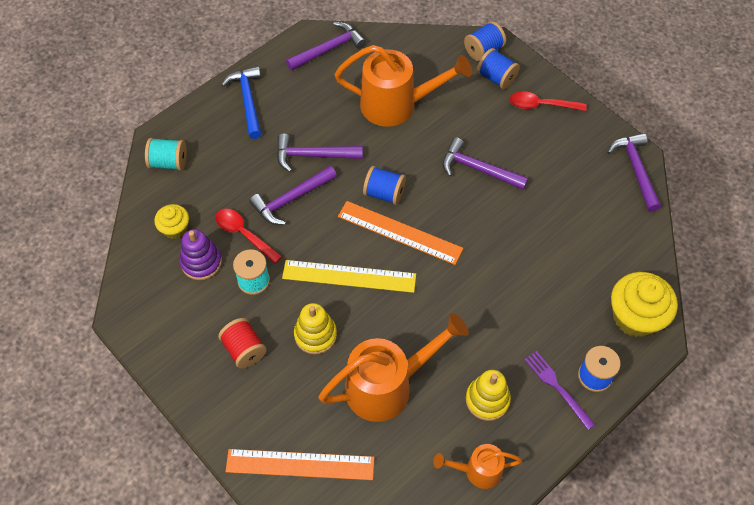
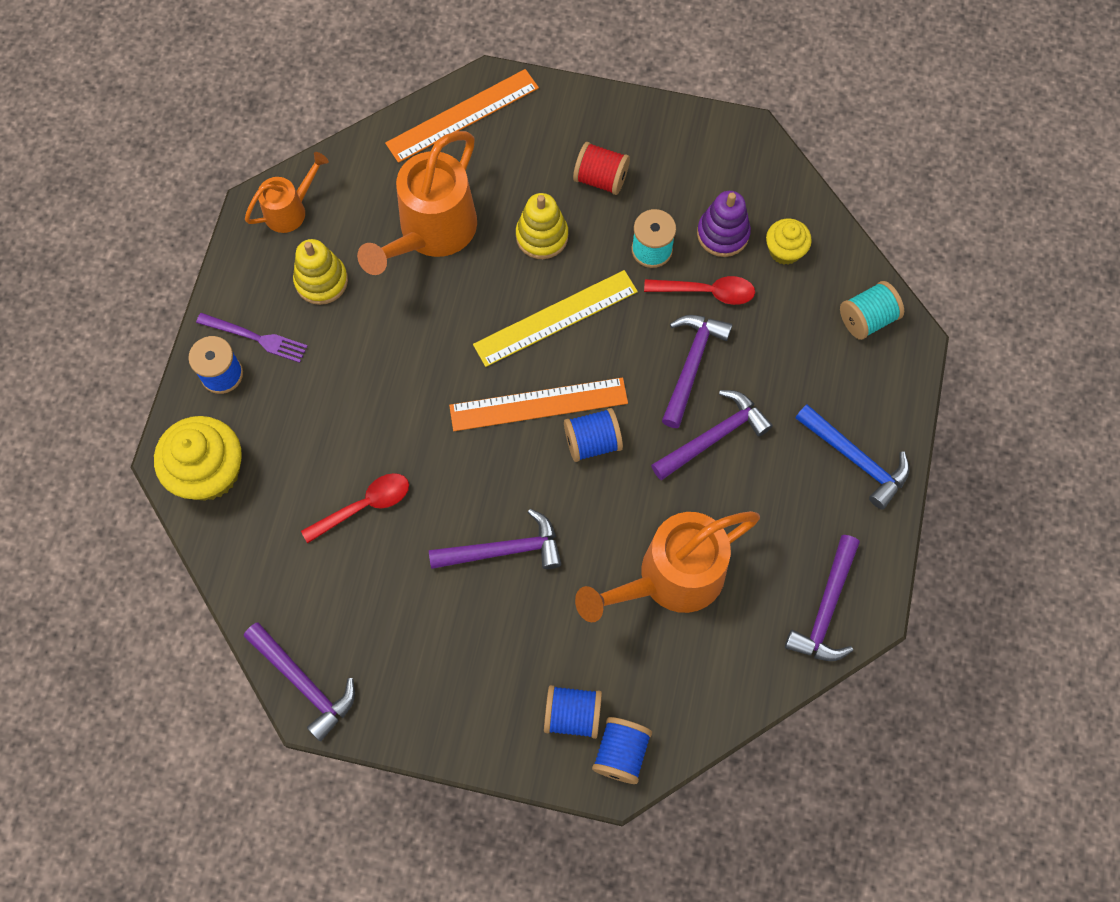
camera: 145 degrees right, 10 degrees up
red spoon [510,91,587,111] -> red spoon moved to [301,473,409,543]

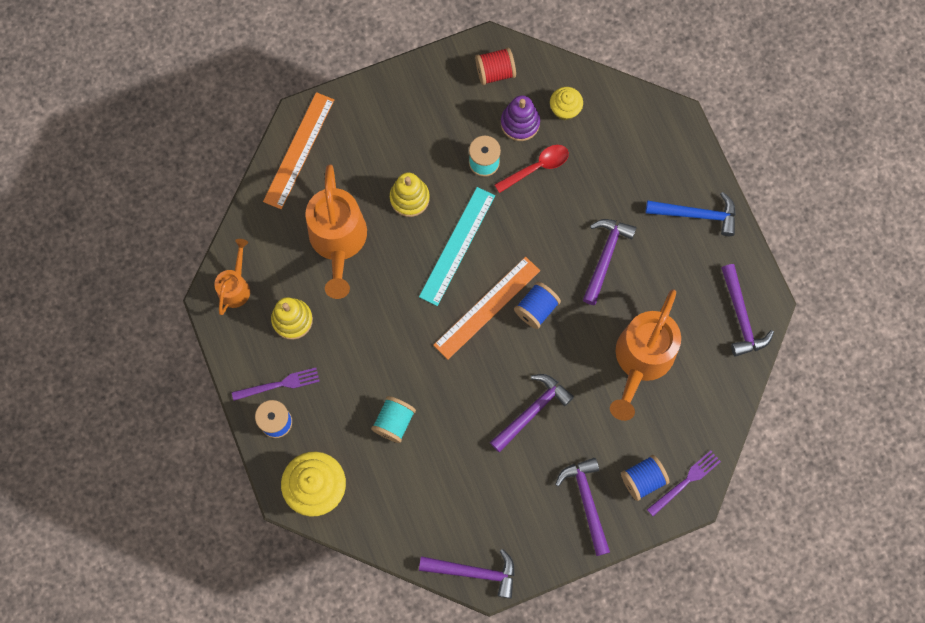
camera: 35 degrees left, 5 degrees up
red spoon [301,473,409,543] -> none
yellow ruler [473,270,638,367] -> turquoise ruler [419,187,495,306]
red spool [573,142,630,195] -> red spool moved to [475,48,516,85]
blue spool [592,717,652,784] -> purple fork [647,451,721,516]
purple hammer [662,315,732,428] -> purple hammer moved to [555,458,610,556]
turquoise spool [840,281,904,340] -> turquoise spool moved to [371,396,416,443]

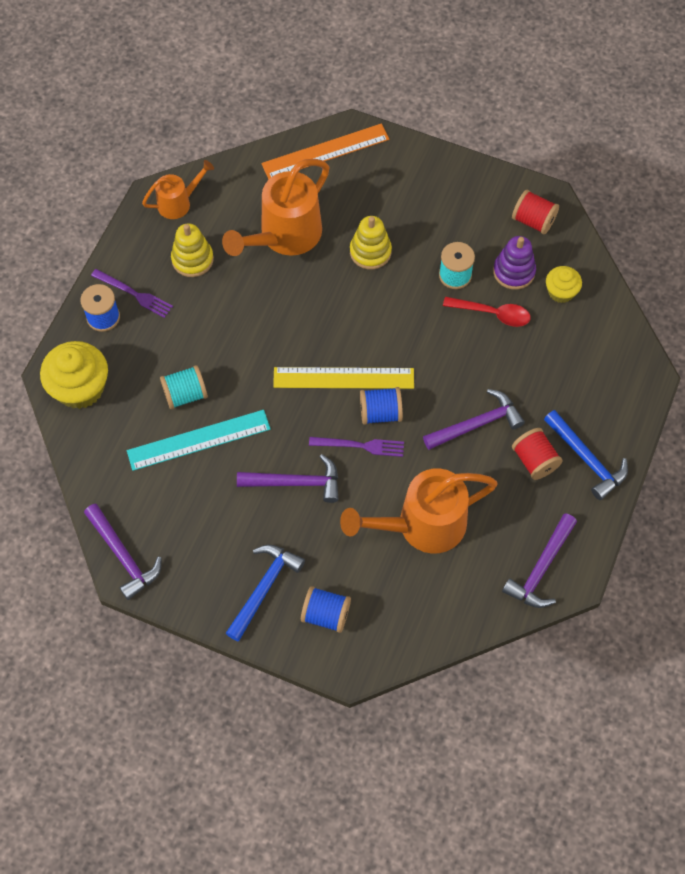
camera: 45 degrees right, 10 degrees down
turquoise ruler [419,187,495,306] -> turquoise ruler moved to [127,410,271,471]
orange ruler [434,257,540,359] -> yellow ruler [273,367,414,389]
purple hammer [555,458,610,556] -> blue hammer [226,545,305,641]
purple fork [647,451,721,516] -> purple fork moved to [309,437,404,457]
none -> red spool [512,428,563,480]

